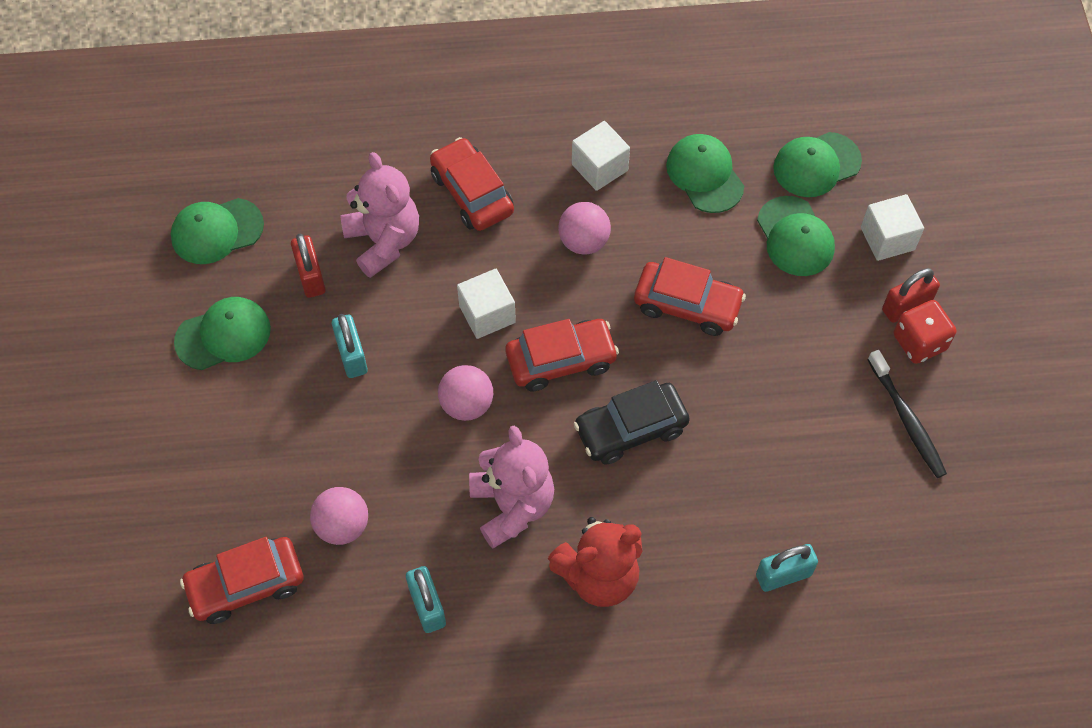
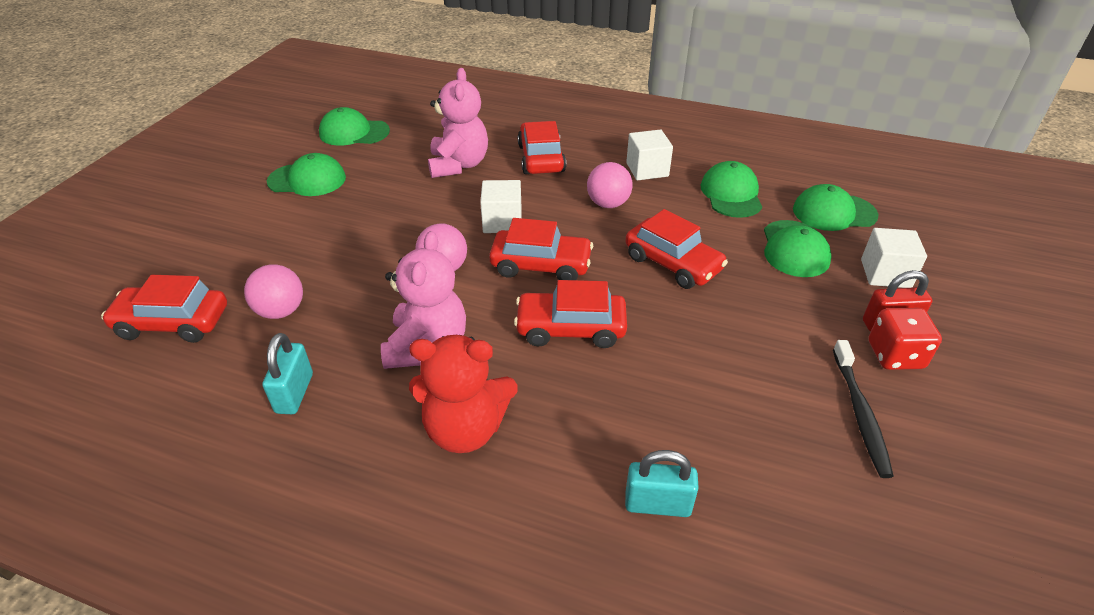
camera: 25 degrees right, 20 degrees down
red padlock [291,234,326,298] -> none
turquoise padlock [332,314,368,378] -> none
black car [574,380,690,465] -> red car [514,280,627,348]

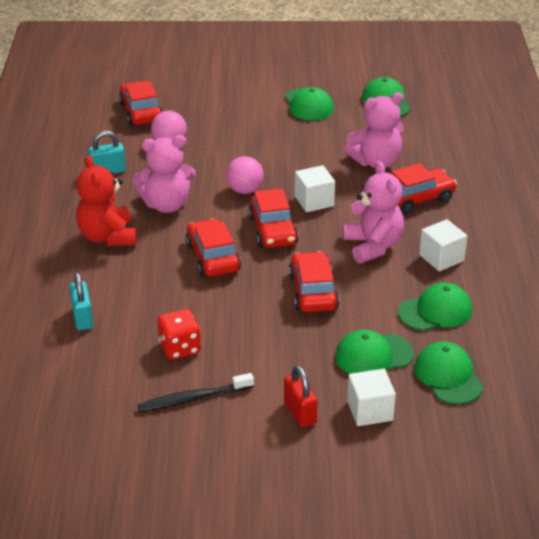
camera: 70 degrees right, 5 degrees down
pink ball [587,162,633,208] -> pink teddy bear [343,161,404,264]
red car [625,209,728,289] -> red car turned 150 degrees clockwise [289,251,339,312]
red dice [869,308,942,370] -> red dice moved to [157,309,201,360]

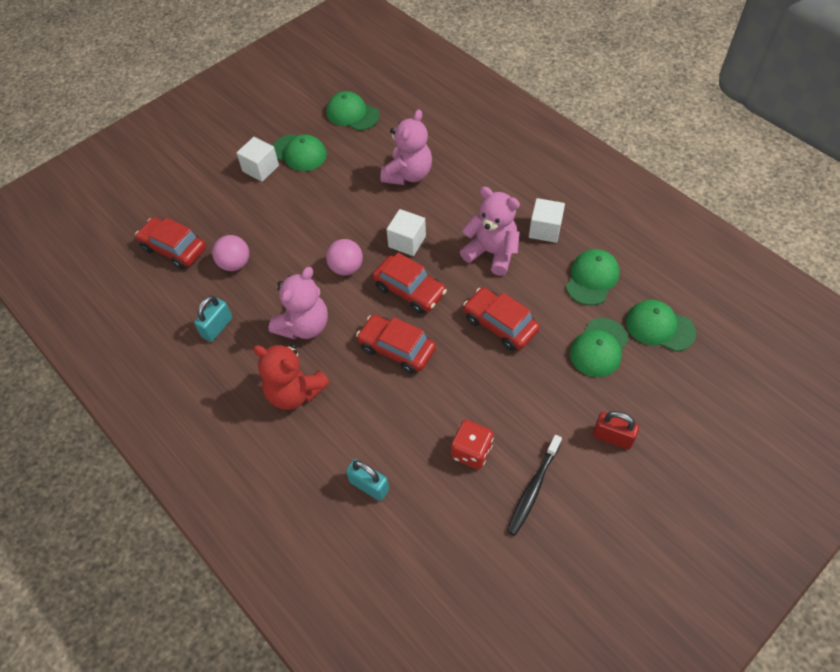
camera: 40 degrees left, 20 degrees up
white cube [347,369,396,426] -> white cube moved to [237,137,279,182]
red car [391,163,457,214] -> none

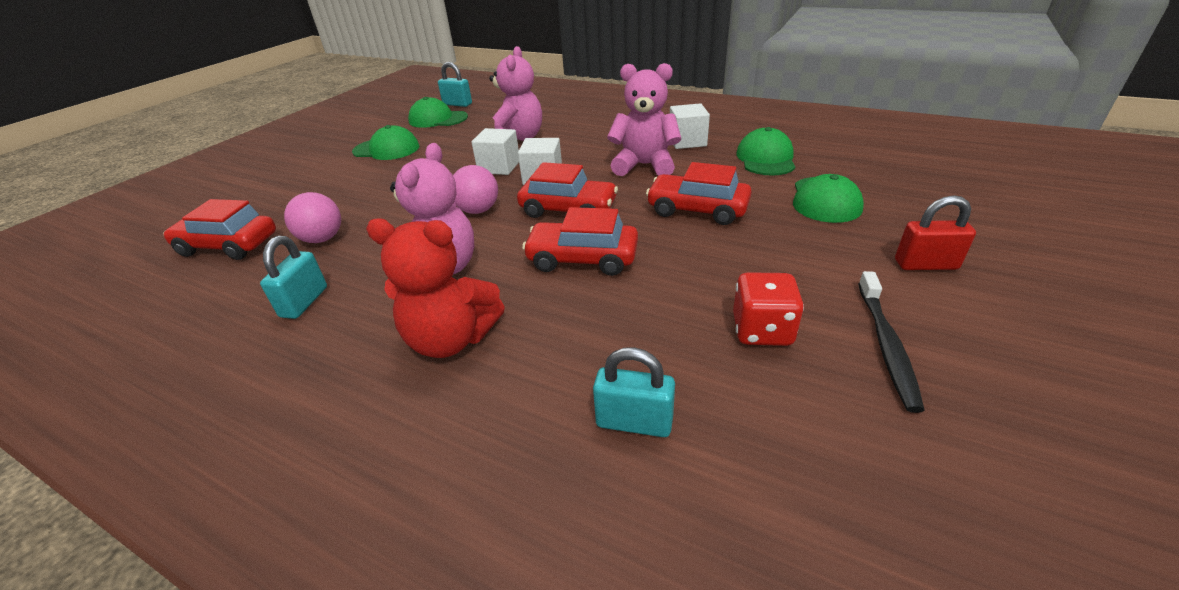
camera: 20 degrees left, 20 degrees down
white cube [237,137,279,182] -> white cube moved to [471,128,519,175]
green cap [626,300,696,352] -> none
none -> turquoise padlock [438,62,472,107]

